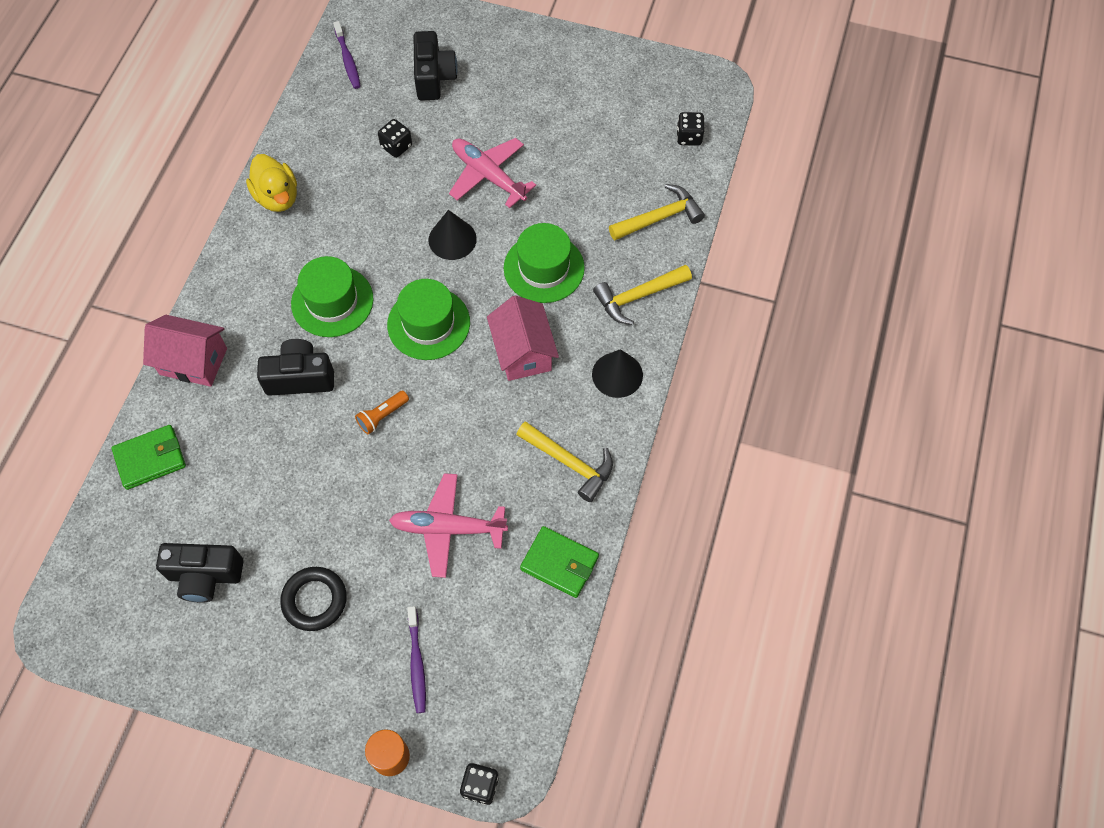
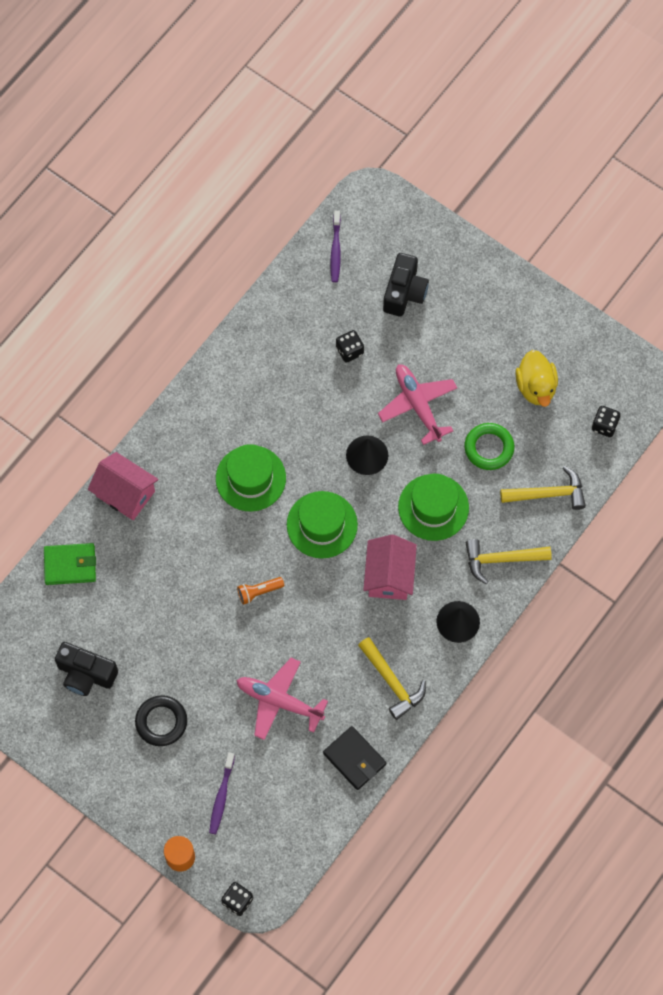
camera: 20 degrees right, 5 degrees up
yellow duck [246,154,297,212] -> yellow duck moved to [515,350,558,407]
black camera [257,339,334,396] -> none
green wallet [520,526,599,598] -> black wallet [323,726,386,790]
none -> green ring [464,423,514,470]

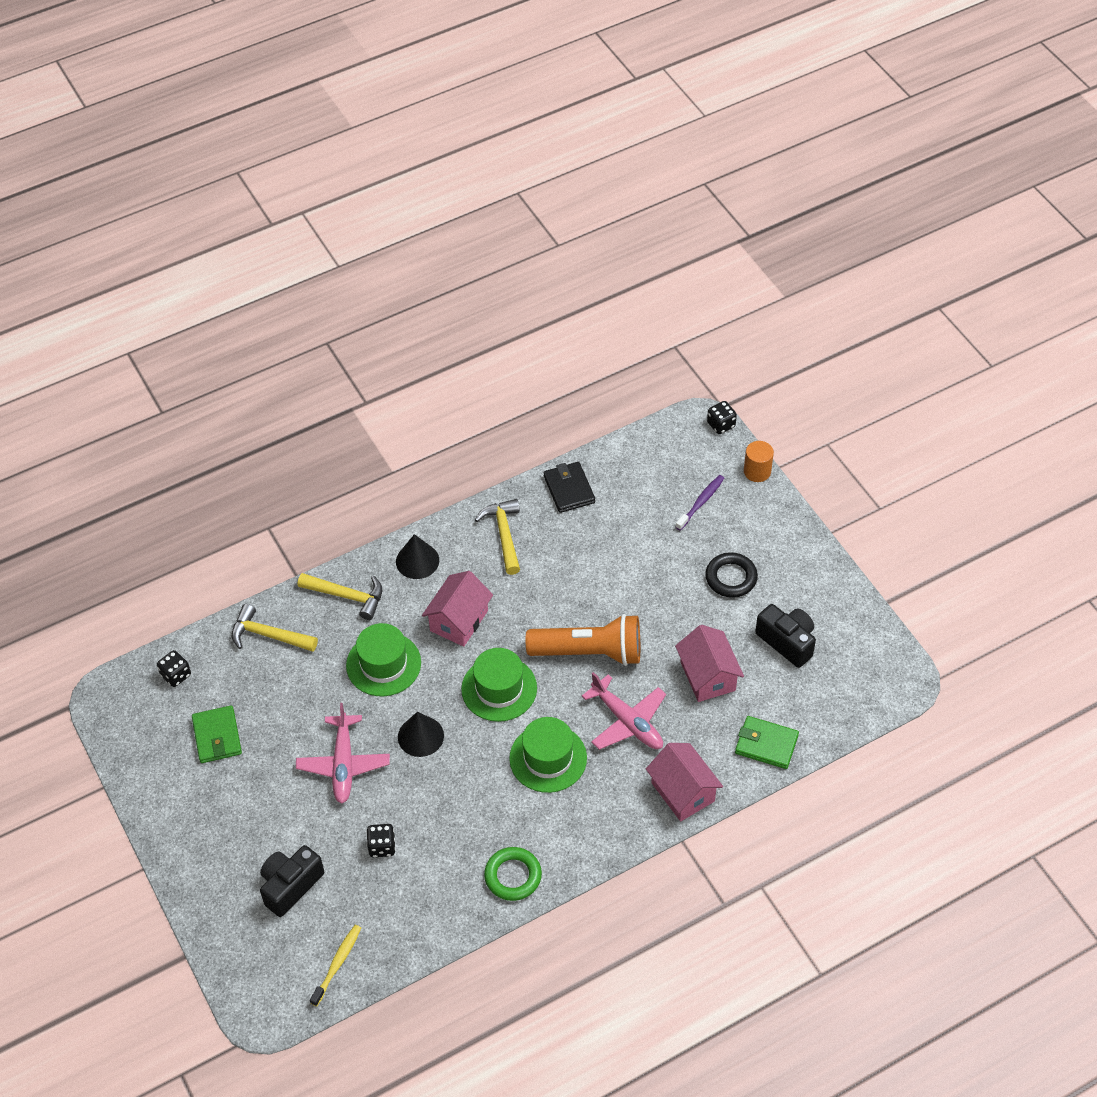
camera: 155 degrees left, 15 degrees down
pink plane [236,658,328,740] -> pink plane moved to [582,672,666,750]
orange flashlight [237,577,284,605] -> orange flashlight [526,614,640,666], size x2.37
purple toothbrush [330,210,341,282] -> yellow toothbrush [310,925,361,1006]
green ring [464,423,514,470] -> green ring moved to [484,847,542,901]
yellow duck [515,350,558,407] -> green wallet [192,705,242,763]
none -> pink house [675,625,744,702]

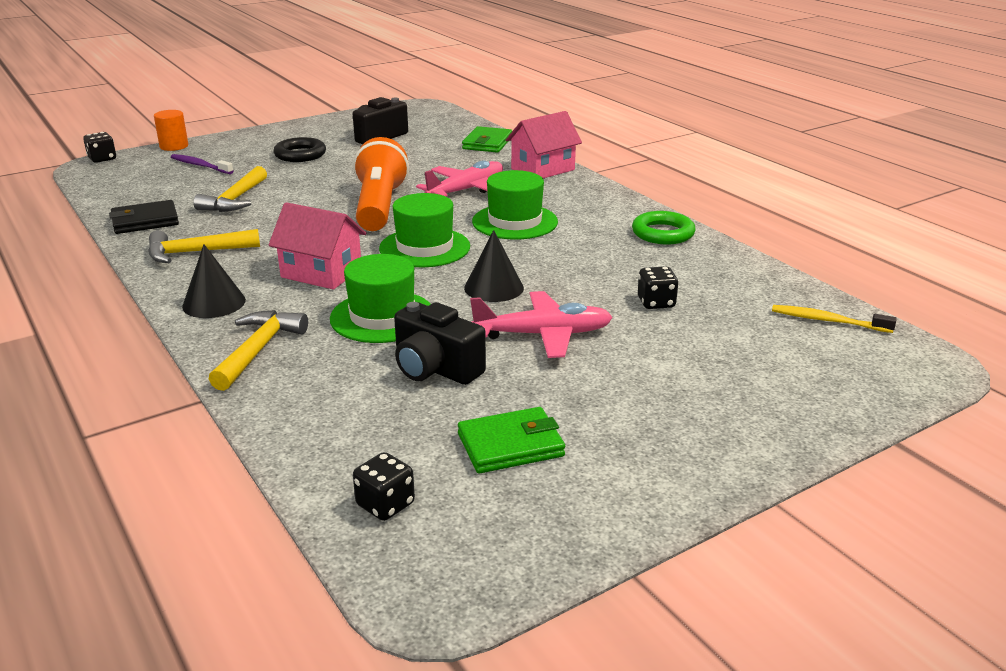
camera: 95 degrees left, 25 degrees down
yellow hammer [232,604,318,652] -> yellow hammer moved to [193,166,267,212]
black camera [260,845,324,917] -> black camera moved to [394,302,486,385]
pink house [675,625,744,702] -> none

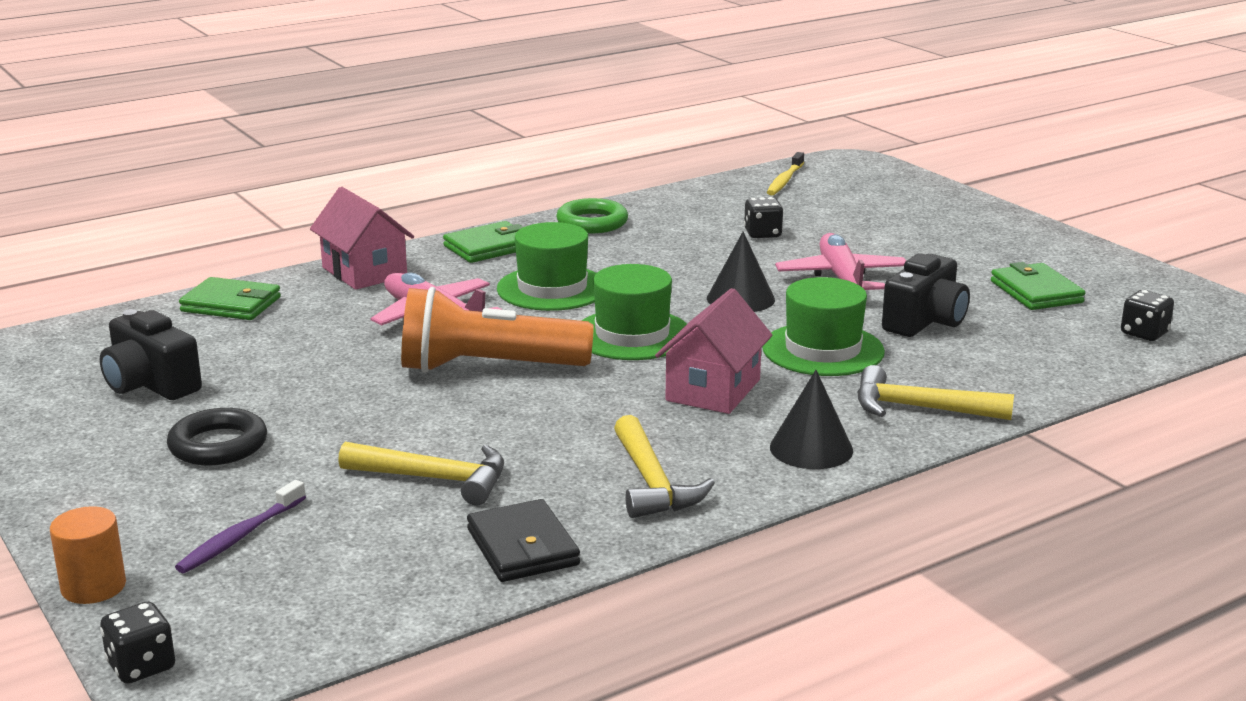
camera: 90 degrees left, 5 degrees down
none -> green wallet [443,221,523,263]

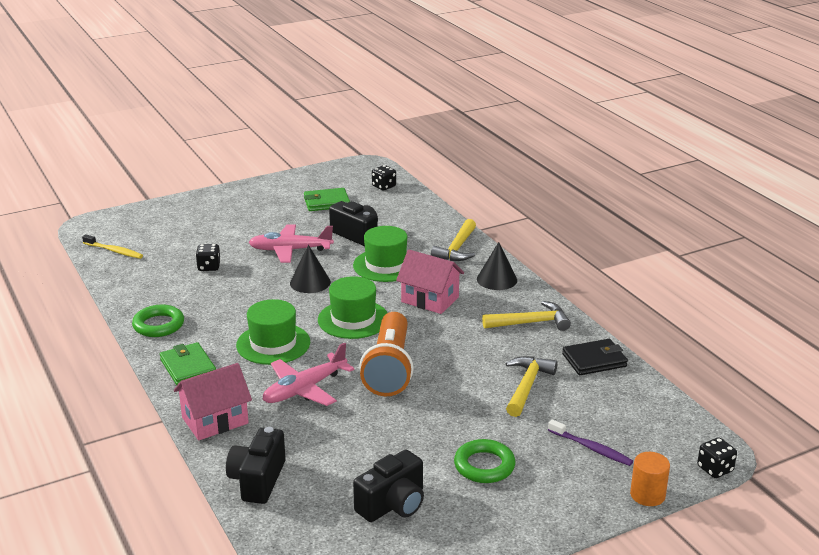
camera: 85 degrees left, 5 degrees up
black ring [167,408,267,465] -> green ring [454,439,516,483]
green wallet [179,277,281,320] -> black camera [226,427,286,504]

